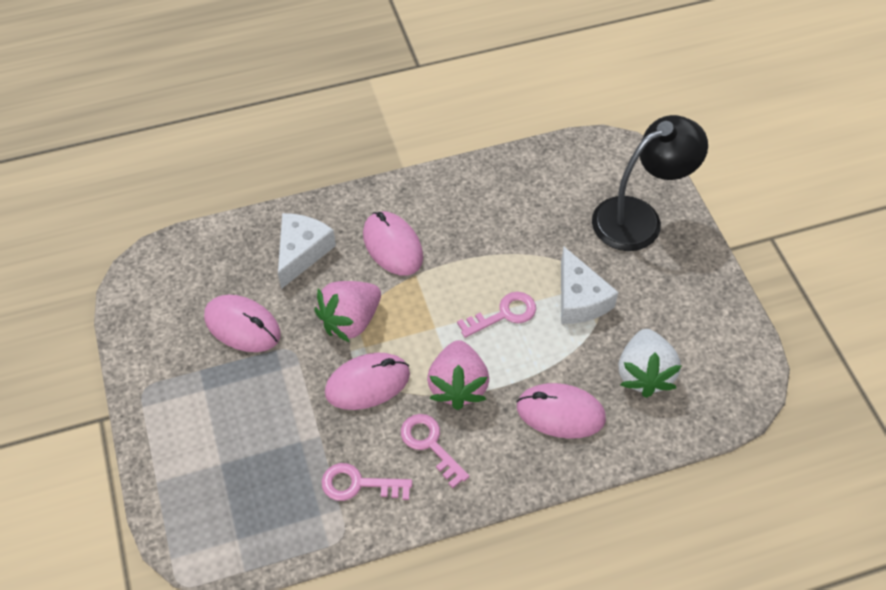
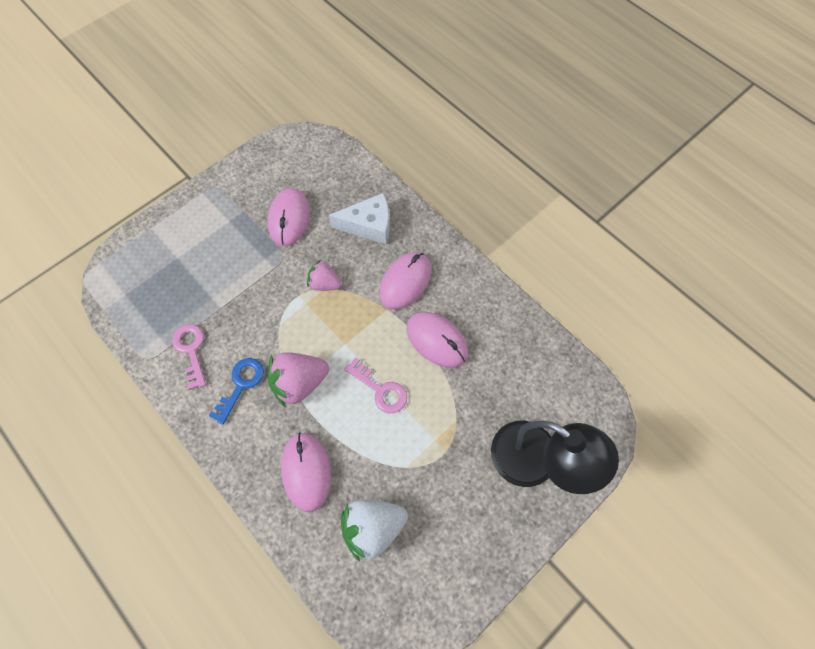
camera: 65 degrees right, 10 degrees up
pink strawberry [315,281,381,343] -> pink strawberry [307,260,341,291], size x0.61
pink mouse [325,353,410,410] -> pink mouse moved to [406,312,468,368]
pink key [401,414,470,488] -> blue key [209,358,264,425]
white cheese [561,247,618,324] -> none

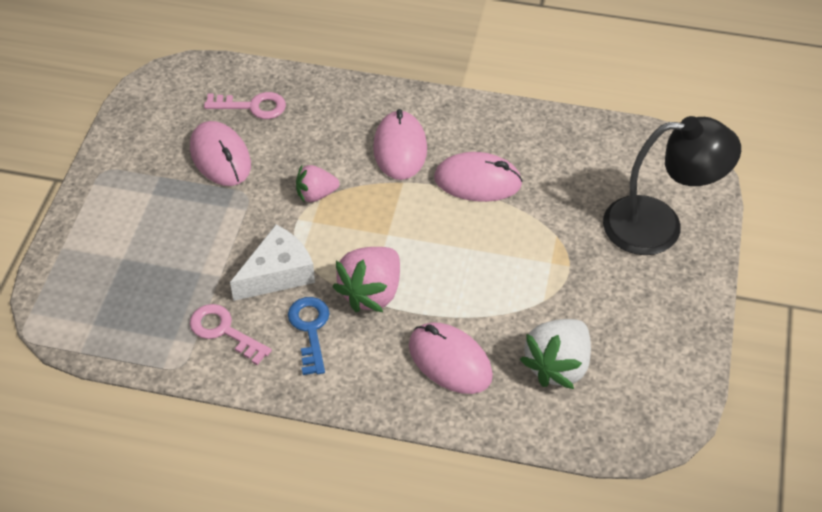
camera: 35 degrees left, 15 degrees down
white cheese [329,193,390,244] -> white cheese moved to [230,225,315,301]
pink key [345,357,407,413] -> pink key moved to [204,92,286,119]

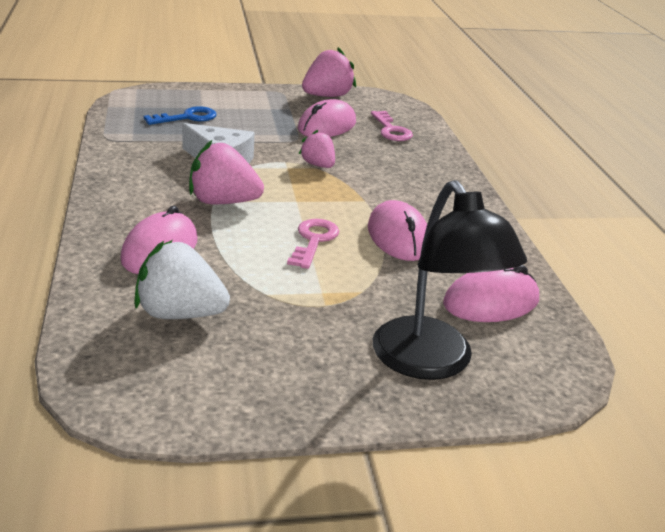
camera: 65 degrees right, 20 degrees down
pink key [190,304,272,365] -> pink key moved to [287,219,339,269]
blue key [288,297,330,375] -> blue key moved to [144,106,217,125]
pink mouse [373,109,427,180] -> pink mouse moved to [443,265,539,322]
none -> pink strawberry [302,47,356,97]

